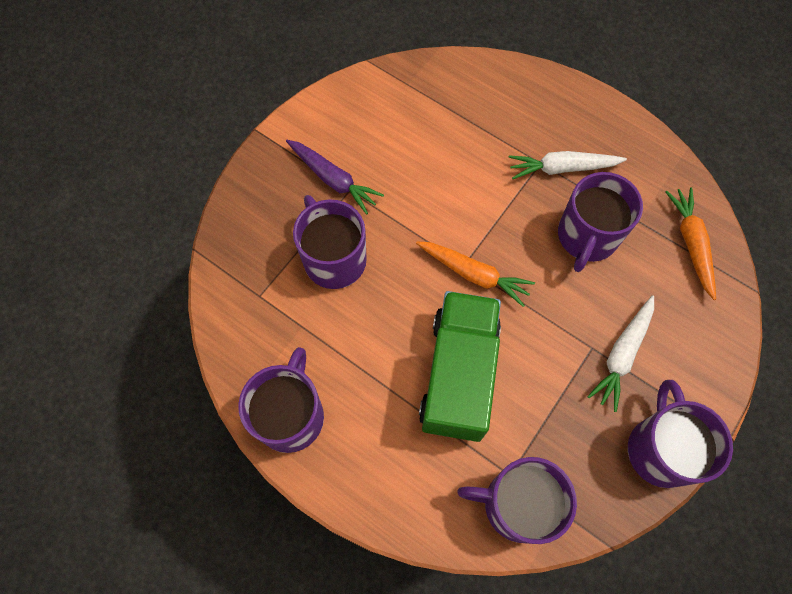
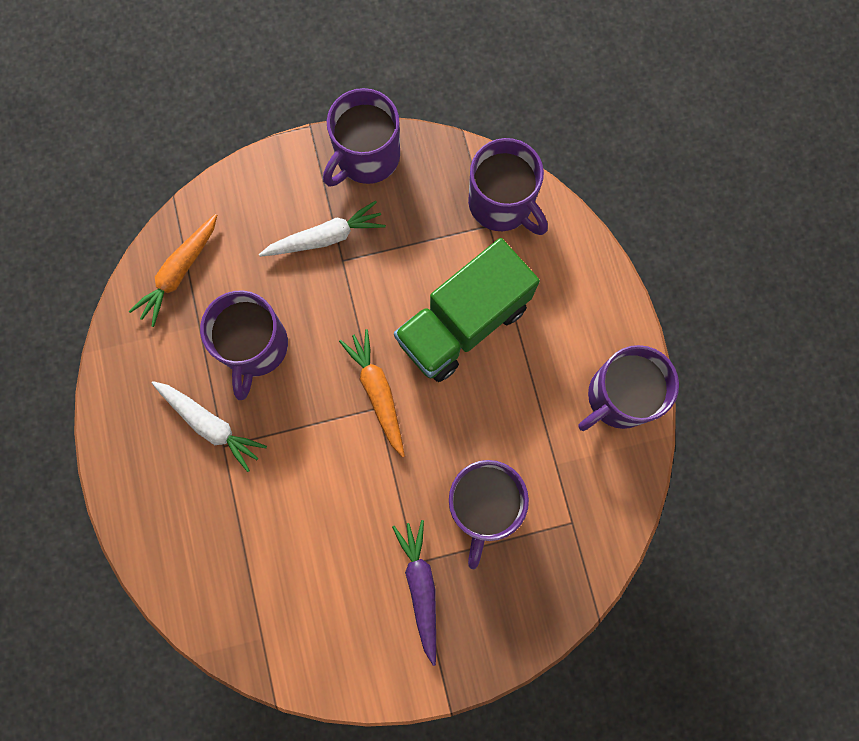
camera: 140 degrees left, 10 degrees up
purple mug [558,172,643,272] -> purple mug turned 120 degrees clockwise [200,290,288,400]

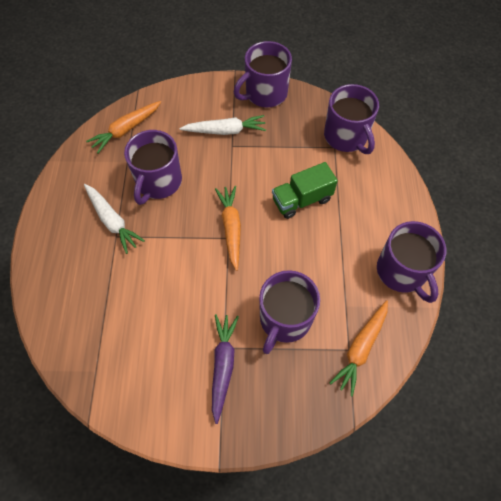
camera: 15 degrees right, 15 degrees down
green truck [394,238,540,382] -> green truck [272,162,338,219], size x0.62
purple mug [578,345,679,431] -> purple mug turned 90 degrees counterclockwise [377,221,446,303]
none -> orange carrot [330,300,388,397]

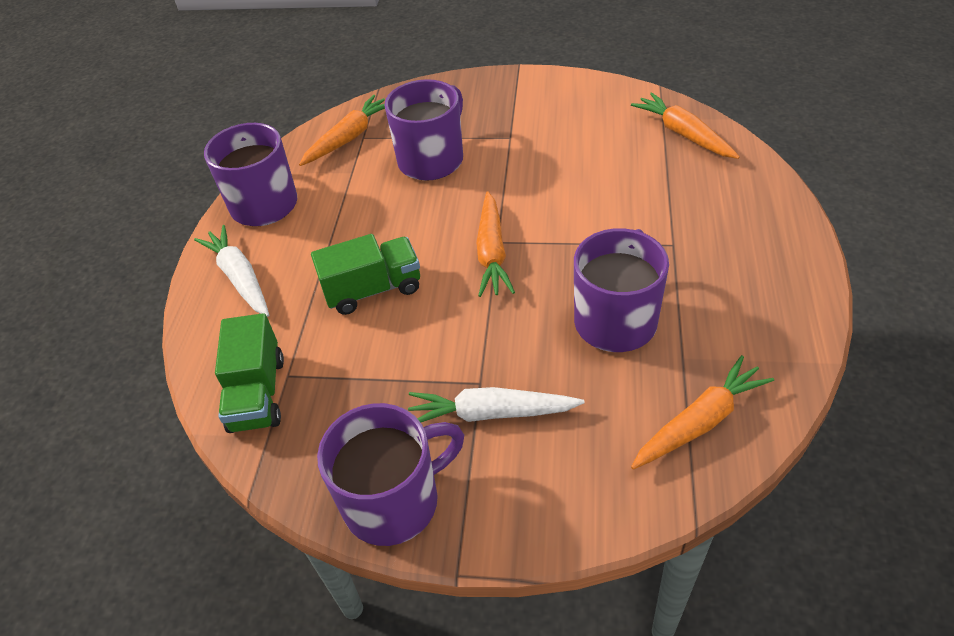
camera: 170 degrees left, 15 degrees down
white carrot [84,184,145,254] -> white carrot moved to [194,225,269,317]
purple carrot [212,314,239,424] -> none
purple mug [324,84,379,154] -> green truck [215,313,284,433]
none -> orange carrot [631,93,740,159]

